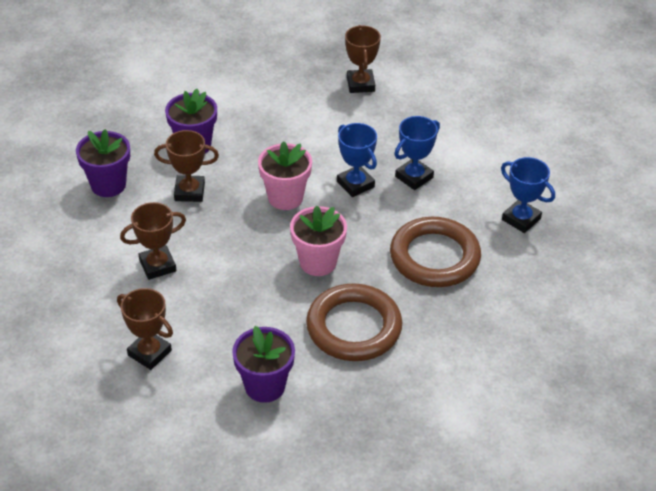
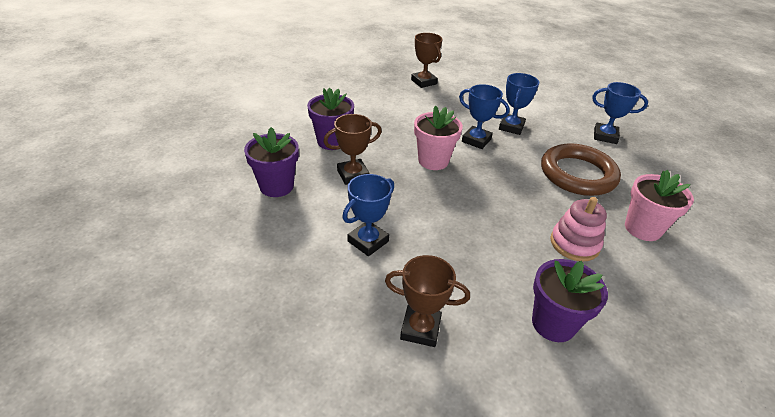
camera: 25 degrees left, 5 degrees down
brown trophy [120,202,186,280] -> blue trophy [342,174,394,256]
pink flower pot [290,206,347,276] -> pink flower pot moved to [625,170,694,241]
brown ring [306,283,402,361] -> pink stacking toy [550,197,607,261]

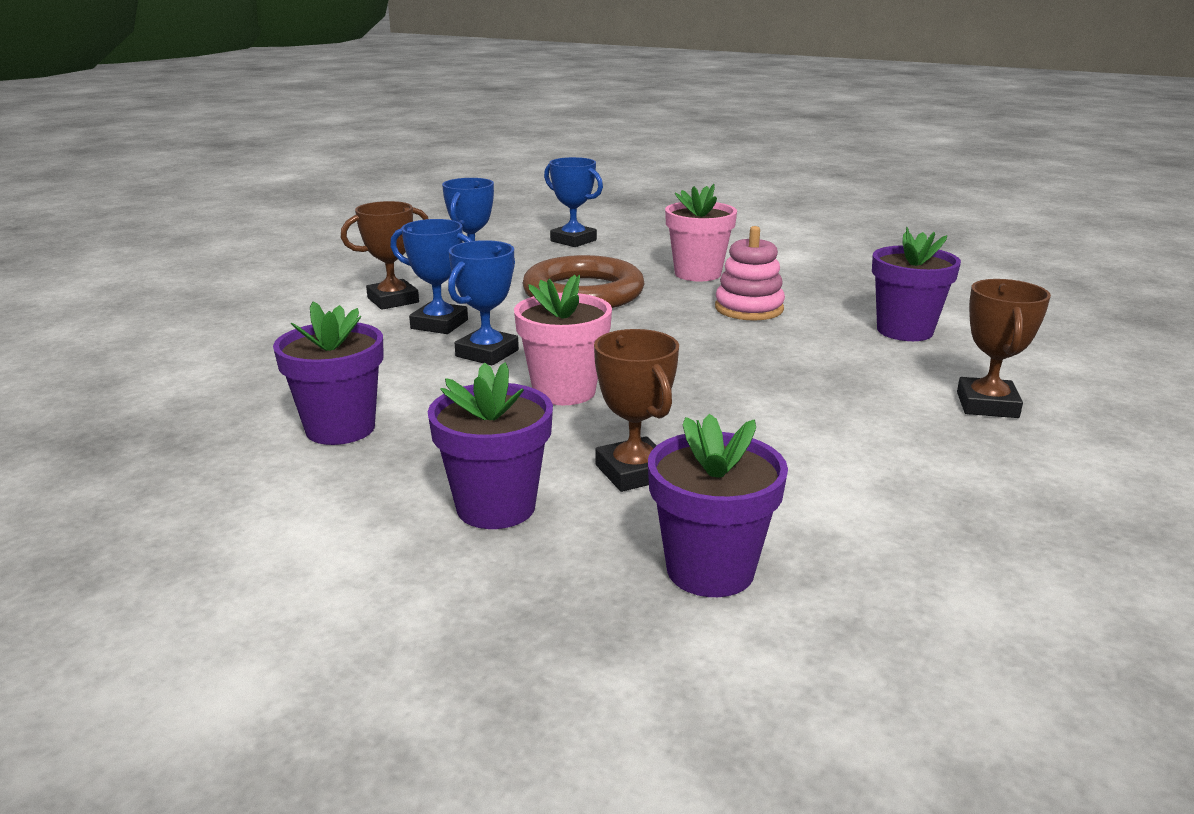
camera: 90 degrees left, 15 degrees down
blue trophy [342,174,394,256] -> blue trophy moved to [544,157,603,247]
brown trophy [411,33,442,88] -> brown trophy moved to [341,201,428,310]
none -> purple flower pot [273,301,384,445]

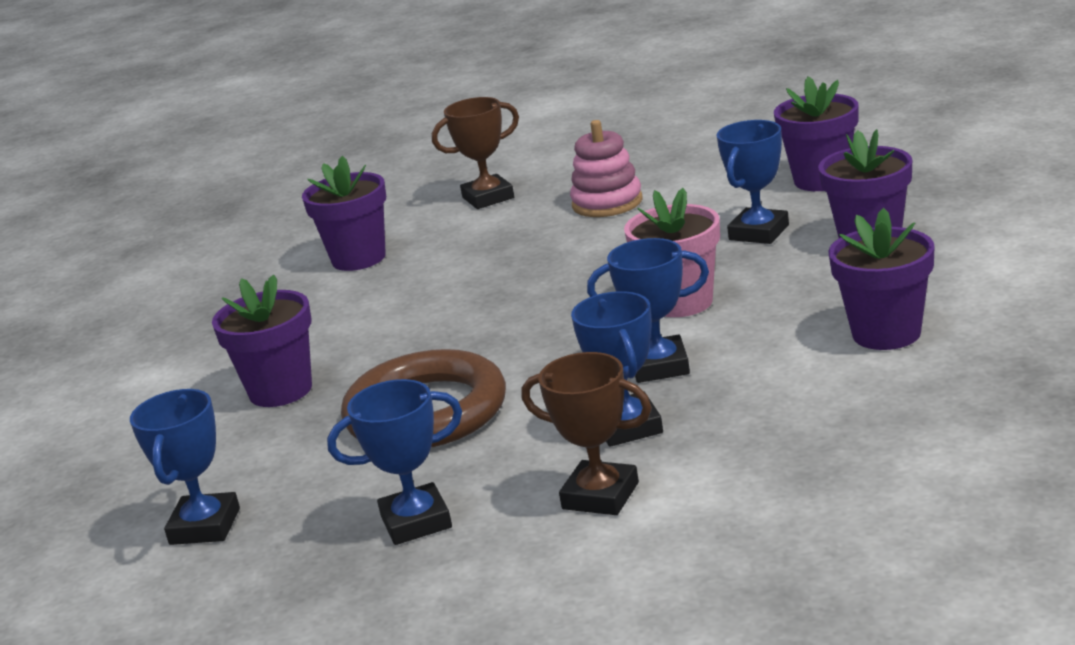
camera: 120 degrees left, 0 degrees up
brown trophy [594,329,679,492] -> blue trophy [717,120,789,244]
pink flower pot [665,184,737,281] -> purple flower pot [212,274,312,407]
pink stacking toy [715,226,785,321] -> pink stacking toy moved to [570,120,643,217]

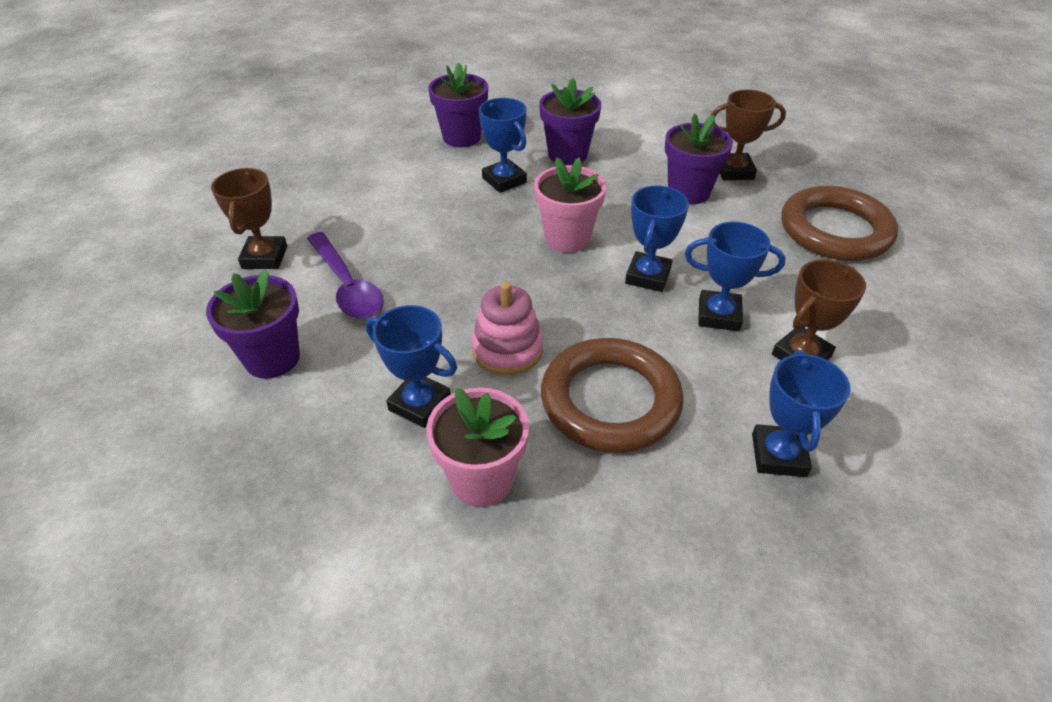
camera: 70 degrees left, 20 degrees up
blue trophy [130,389,240,545] -> blue trophy moved to [366,305,457,428]
purple flower pot [212,274,312,407] -> pink flower pot [426,387,529,507]
pink stacking toy [570,120,643,217] -> pink stacking toy moved to [472,282,543,376]
none -> purple spoon [307,232,384,319]
none -> brown trophy [711,90,786,180]
none -> brown ring [781,186,898,261]

